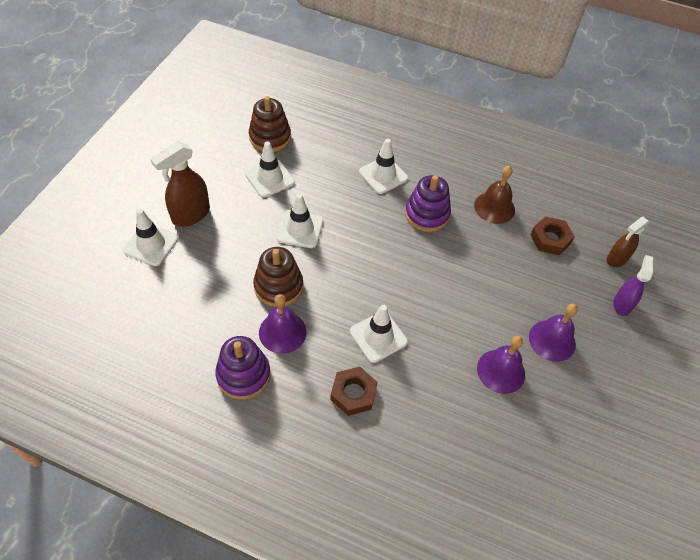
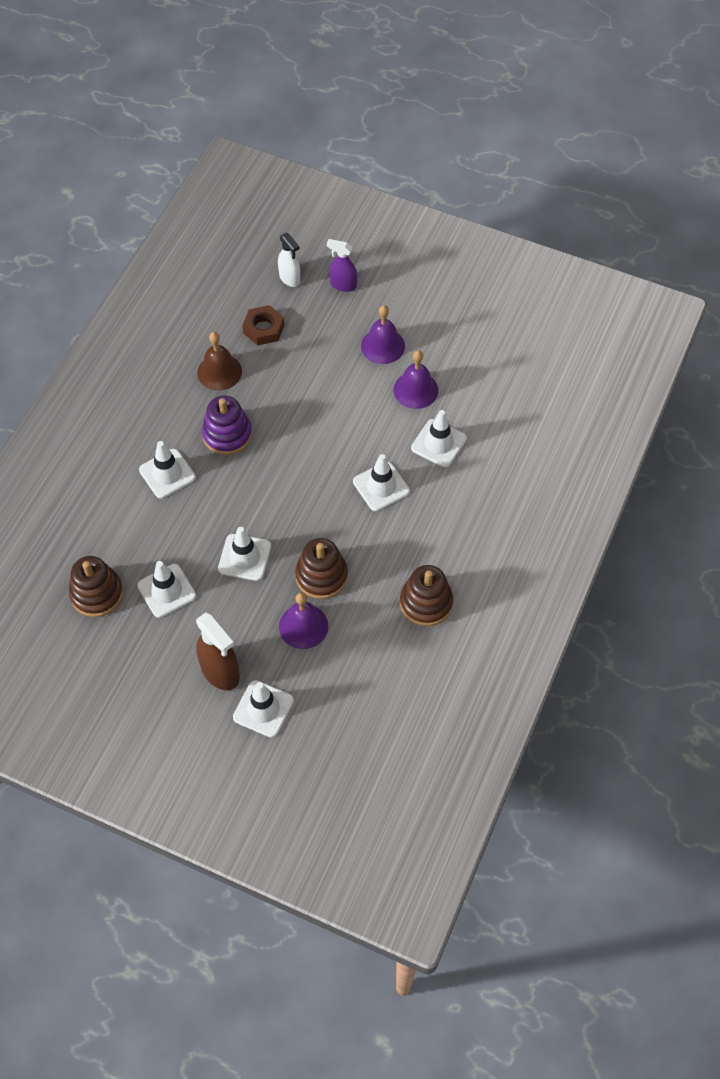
camera: 85 degrees left, 5 degrees up
purple stacking toy [215,336,271,399] -> brown stacking toy [400,565,453,626]
purple bell [259,294,307,354] -> purple bell moved to [279,592,328,649]
brown nut [330,367,378,416] -> none
brown spray bottle [606,217,649,267] -> white spray bottle [278,233,301,287]
none -> white traffic cone [411,410,467,467]

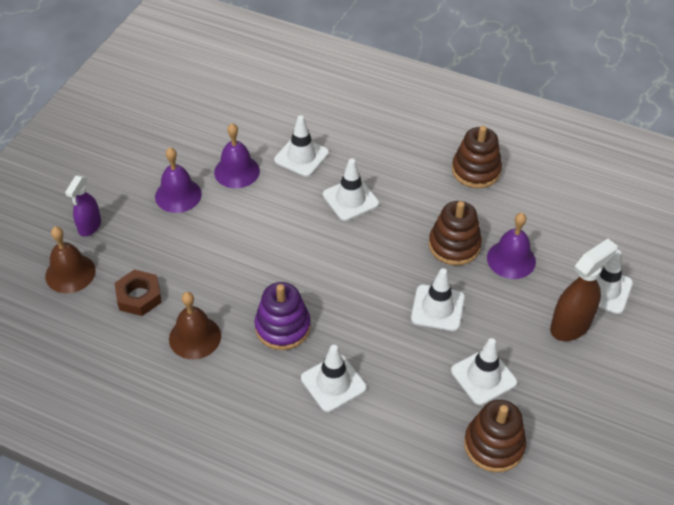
camera: 90 degrees left, 10 degrees down
white spray bottle [278,233,301,287] -> brown bell [45,227,96,293]

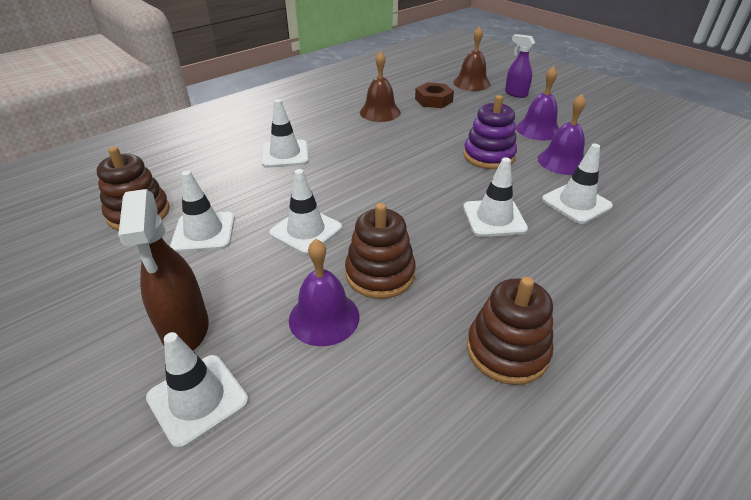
camera: 115 degrees right, 10 degrees down
purple stacking toy [254,282,311,350] -> purple stacking toy moved to [463,95,517,169]

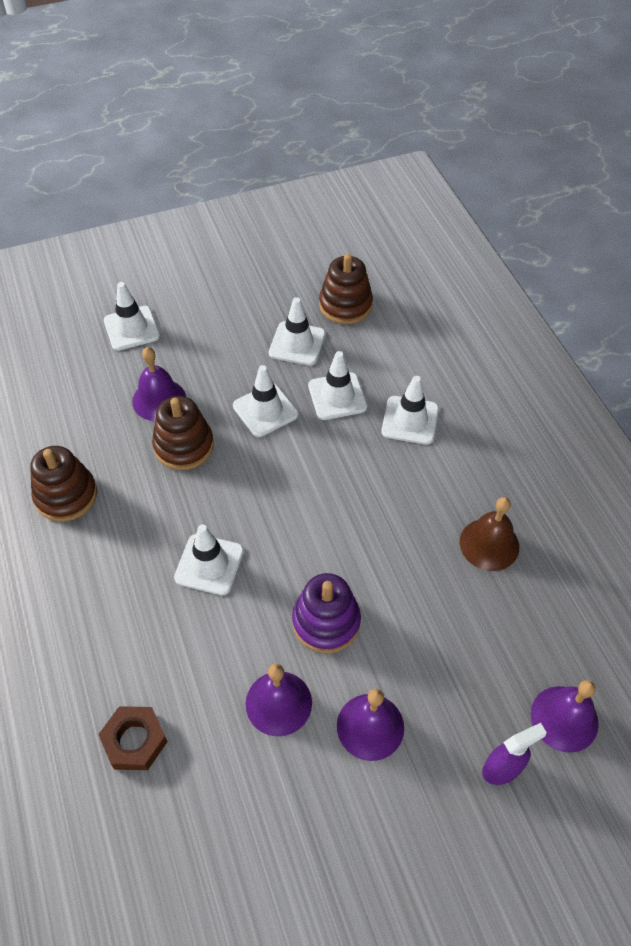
camera: 110 degrees right, 15 degrees up
brown spray bottle [118,189,209,351] -> none
brown nut [415,82,454,108] -> brown nut moved to [98,706,168,770]
brown bell [453,26,490,91] -> purple bell [531,680,599,753]
white traffic cone [542,144,613,224] -> white traffic cone moved to [308,351,367,420]

